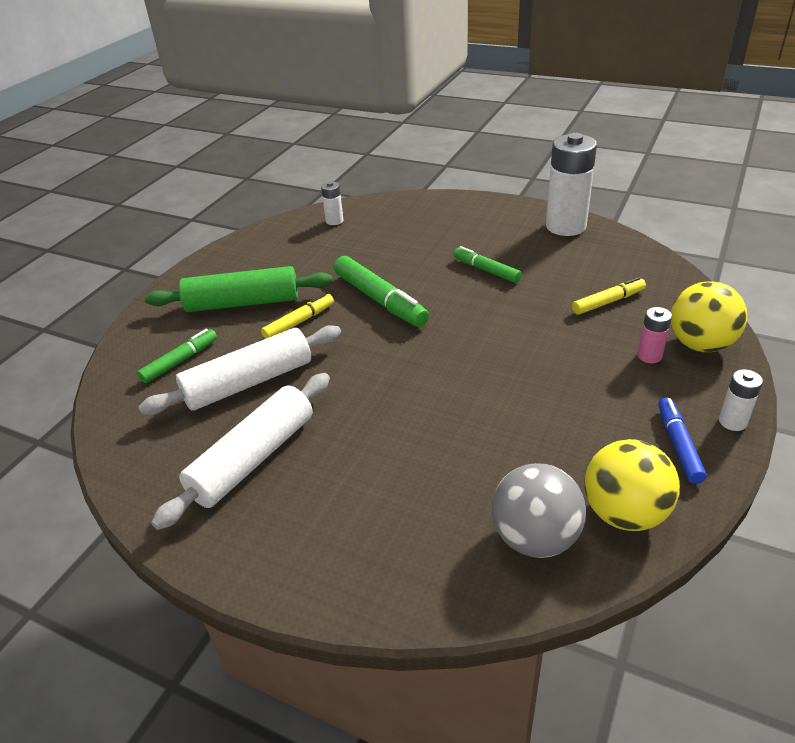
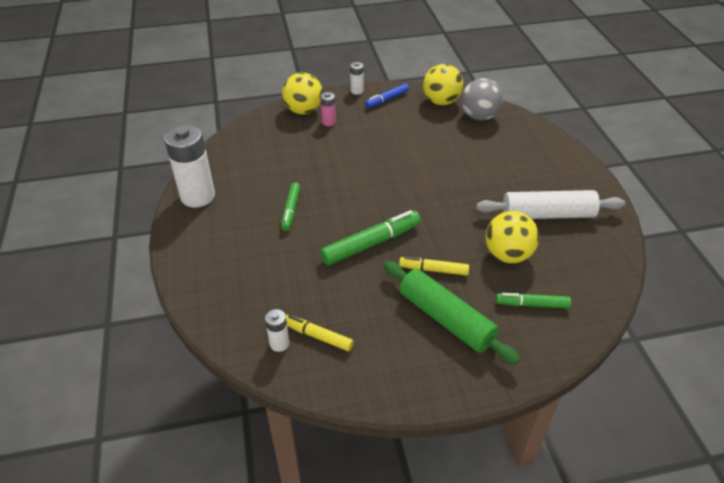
camera: 130 degrees left, 5 degrees up
white rolling pin [139,325,341,415] -> yellow ball [485,211,539,263]
green marker [334,256,429,327] -> green marker turned 45 degrees clockwise [320,210,421,265]
yellow marker [572,277,646,315] -> yellow marker moved to [286,315,354,351]

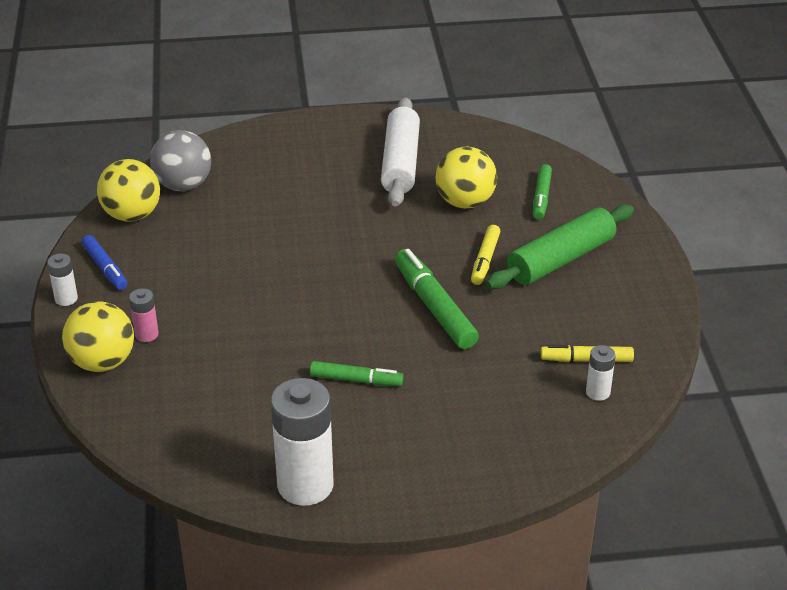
camera: 85 degrees left, 5 degrees down
yellow marker [286,315,354,351] -> yellow marker turned 60 degrees clockwise [541,345,634,362]

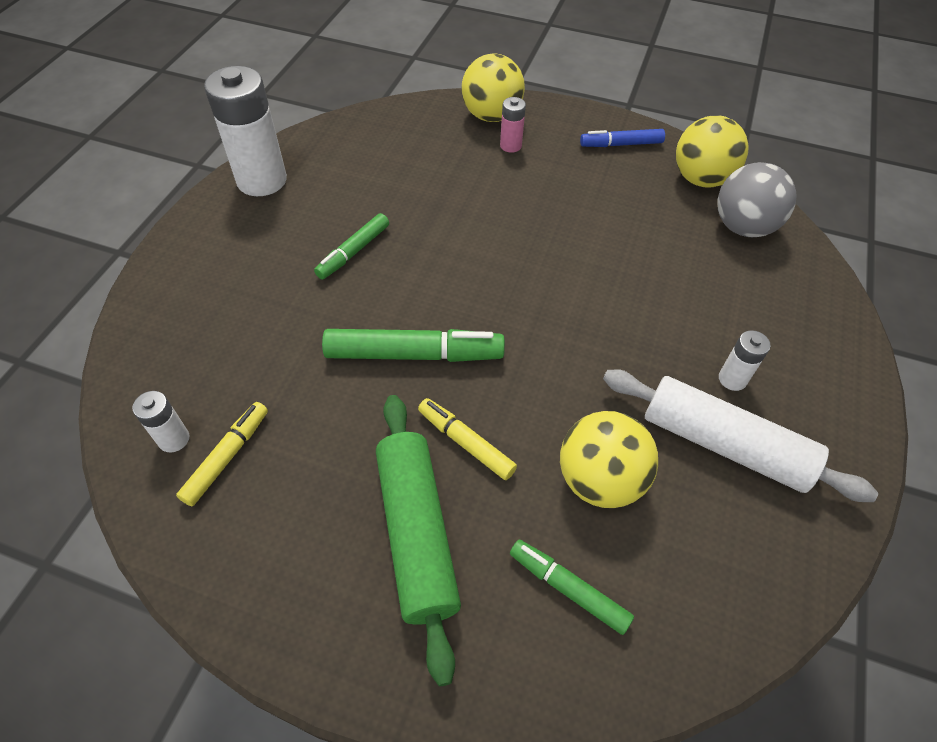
camera: 115 degrees right, 15 degrees up
white battery [47,253,78,306] -> white battery moved to [719,330,771,391]

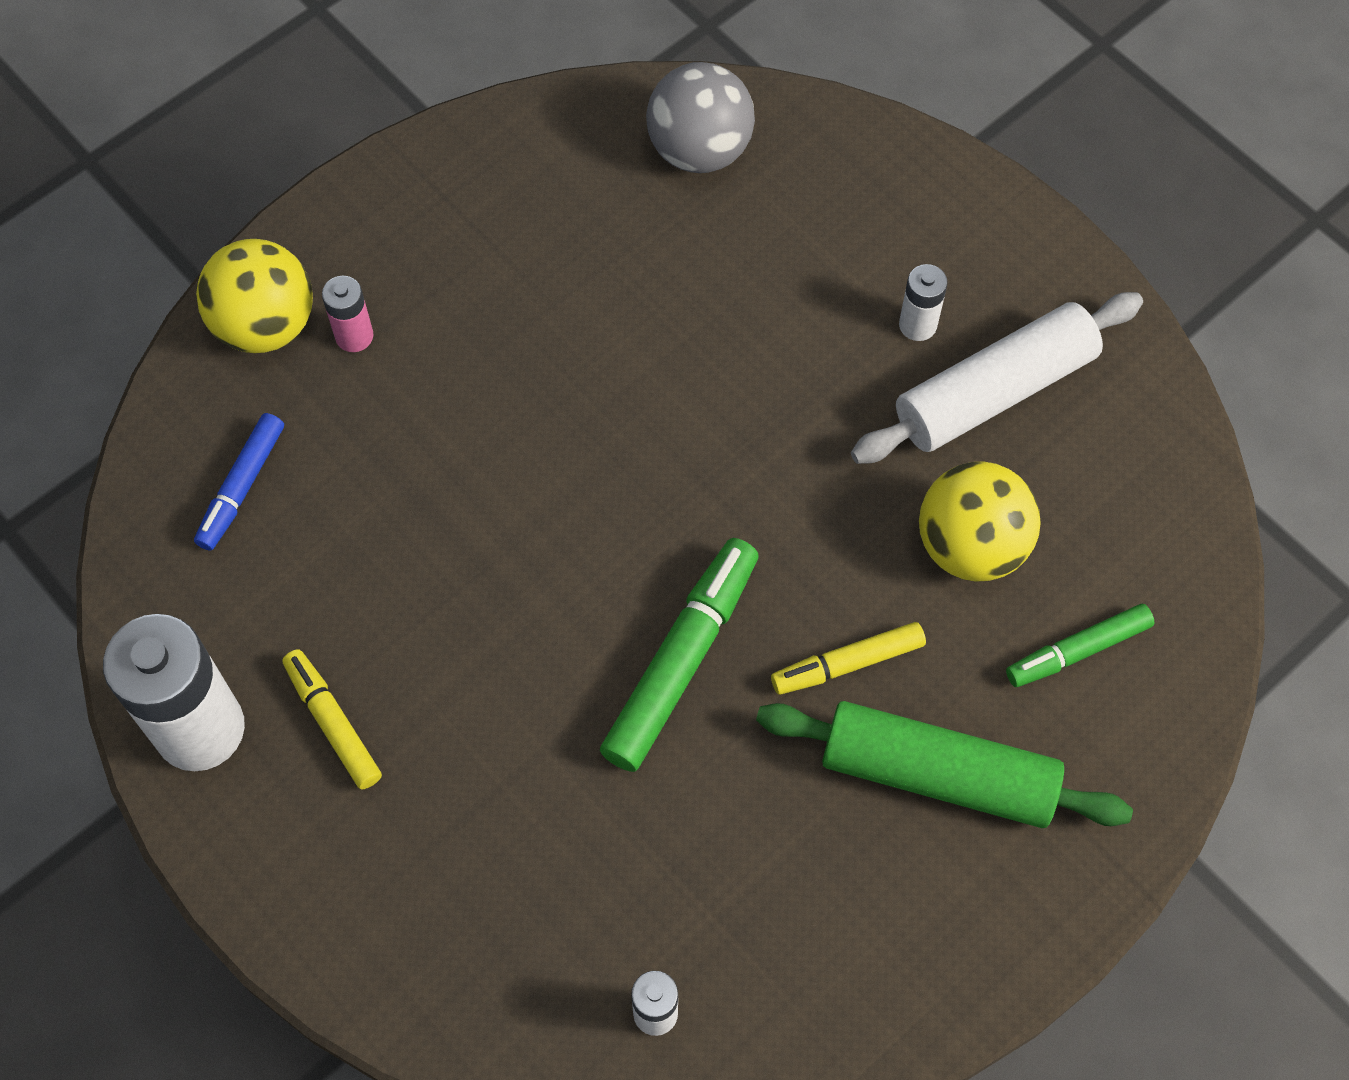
camera: 60 degrees left, 10 degrees up
yellow marker [176,402,268,506] -> yellow marker moved to [282,649,382,789]
green marker [314,213,389,279] -> none
blue marker [580,129,665,147] -> blue marker moved to [194,413,284,551]
yellow ball [676,115,748,188] -> none

